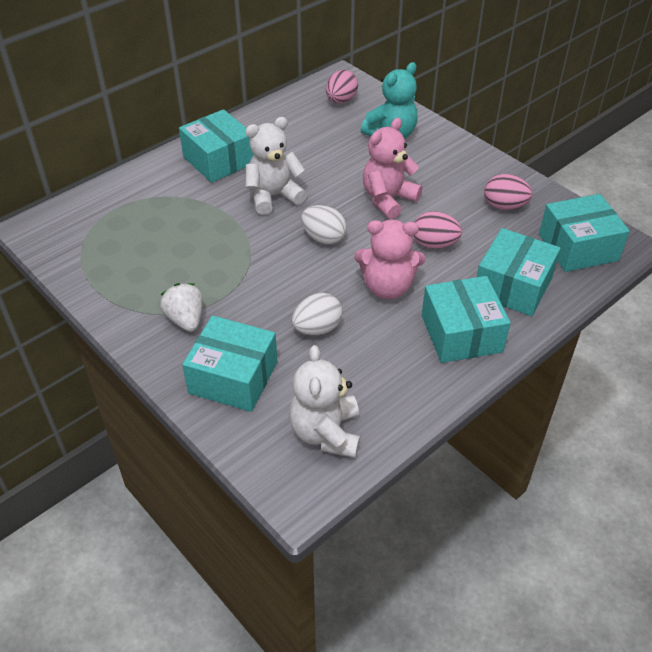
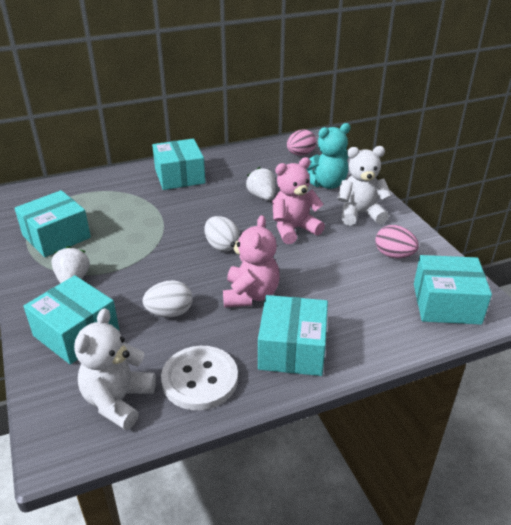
camera: 20 degrees right, 10 degrees down
white teddy bear [245,117,307,215] -> white teddy bear moved to [337,146,392,226]
pink teddy bear [354,220,425,299] -> pink teddy bear turned 105 degrees counterclockwise [223,215,280,307]
pink egg [414,211,462,249] -> none
turquoise box [477,228,561,316] -> turquoise box moved to [14,190,91,257]
none -> white button [161,346,238,410]
none -> white strawberry [246,167,275,200]

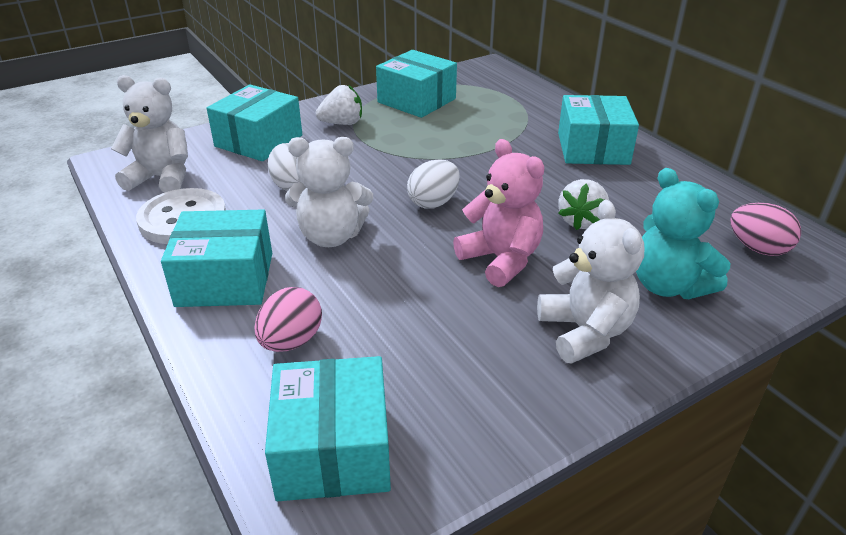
camera: 80 degrees right, 0 degrees up
turquoise box [152,139,206,190] -> turquoise box turned 60 degrees counterclockwise [558,95,639,165]
pink teddy bear [223,215,280,307] -> white teddy bear [285,137,373,247]
white strawberry [246,167,275,200] -> white strawberry turned 150 degrees clockwise [558,179,609,230]
pink egg [376,225,419,258] -> pink egg moved to [254,287,322,352]

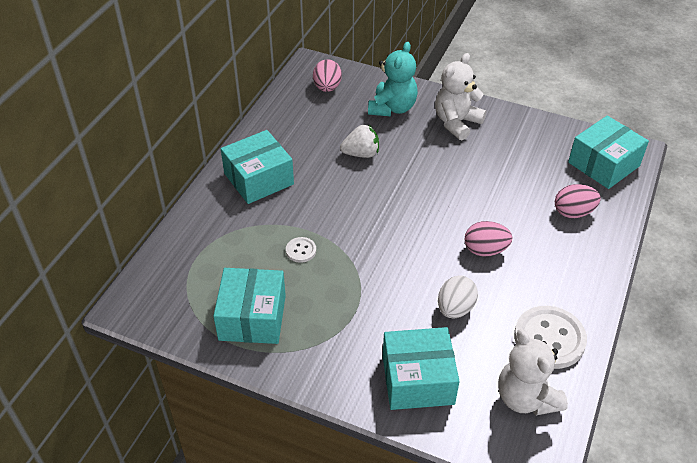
camera: 125 degrees left, 10 degrees up
turquoise box [161,209,272,307] -> none
white teddy bear [285,137,373,247] -> pink egg [465,221,513,256]
white strawberry [316,85,362,125] -> none
white egg [407,160,460,209] -> none
pink teddy bear [453,139,544,287] -> none
none -> white button [286,237,316,263]

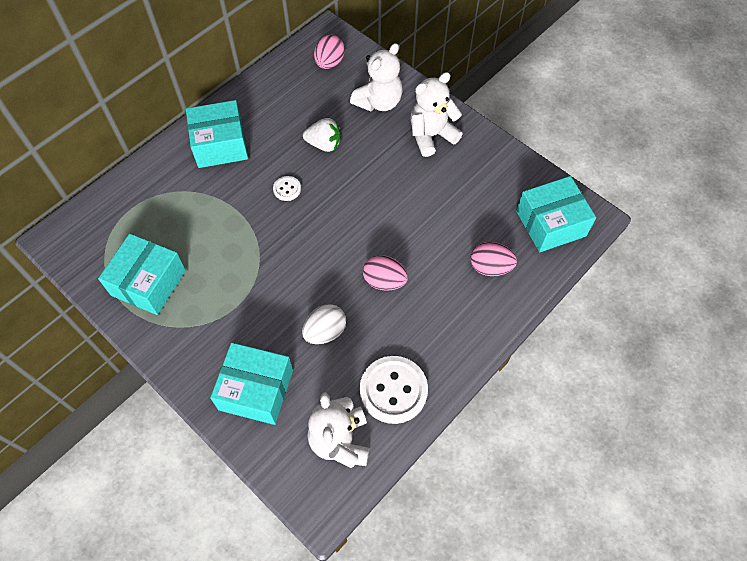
camera: 20 degrees right, 15 degrees up
white button [286,237,316,263] -> white button moved to [273,176,301,201]
turquoise teddy bear [368,42,418,116] -> white teddy bear [350,43,403,111]

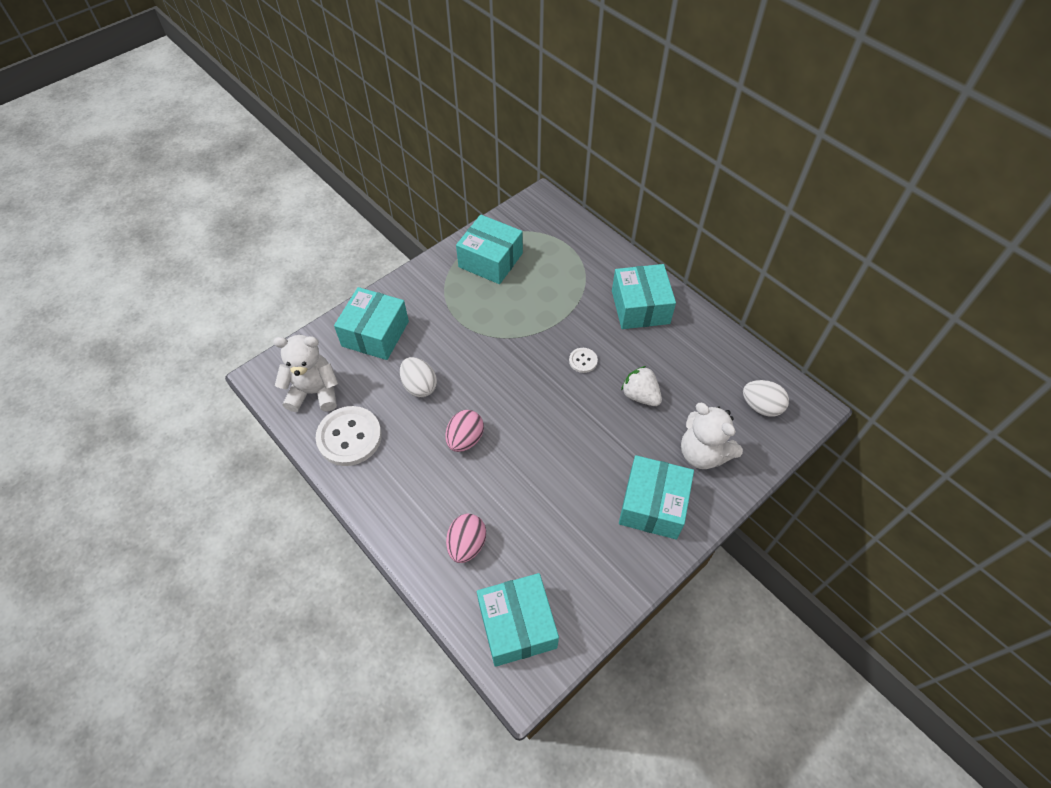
camera: 95 degrees right, 5 degrees down
white strawberry [303,118,341,152] -> white strawberry turned 120 degrees clockwise [621,366,662,406]
pink egg [314,35,345,69] -> white egg [743,380,789,417]
white teddy bear [410,72,462,157] -> turquoise box [619,455,694,540]

